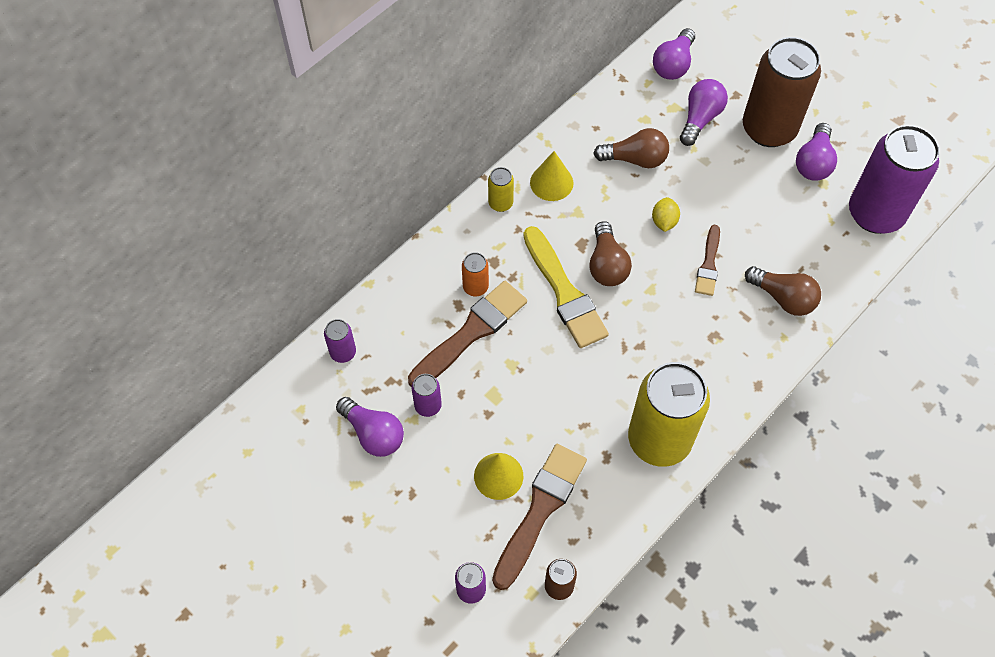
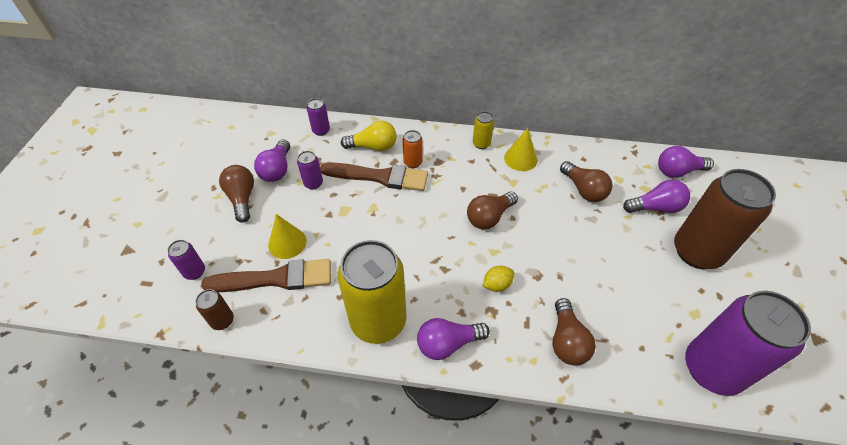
camera: 55 degrees right, 10 degrees down
yellow brush [523,226,609,348] -> none
yellow lemon [652,197,680,232] -> yellow lemon moved to [483,266,514,292]
brown brush [695,225,720,296] -> none
purple light bulb [796,123,837,181] -> purple light bulb moved to [417,318,490,360]
none -> brown light bulb [219,165,254,223]
none -> yellow light bulb [341,120,397,151]

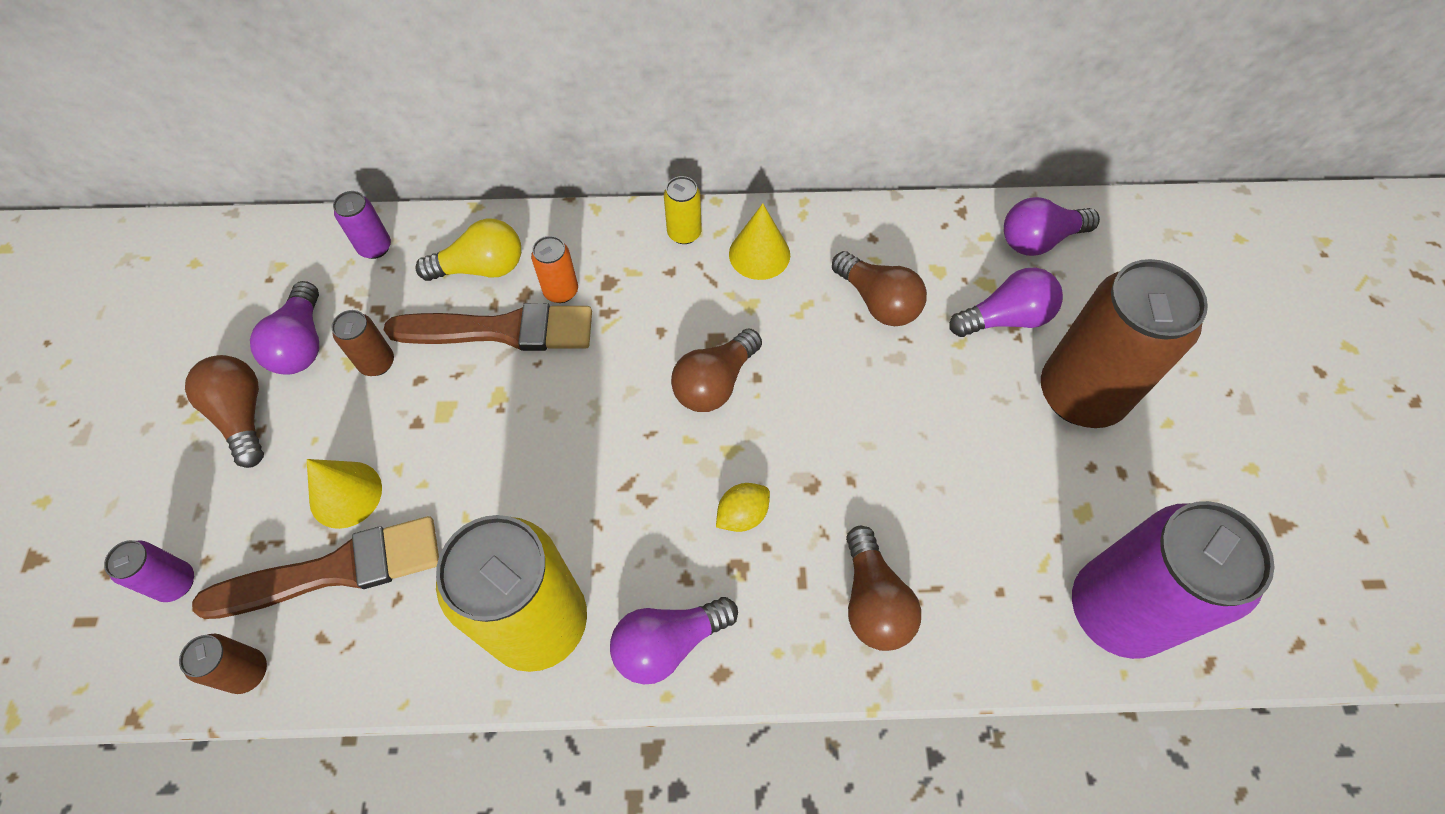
camera: 10 degrees left, 10 degrees up
purple can [297,151,323,190] -> brown can [332,310,394,376]

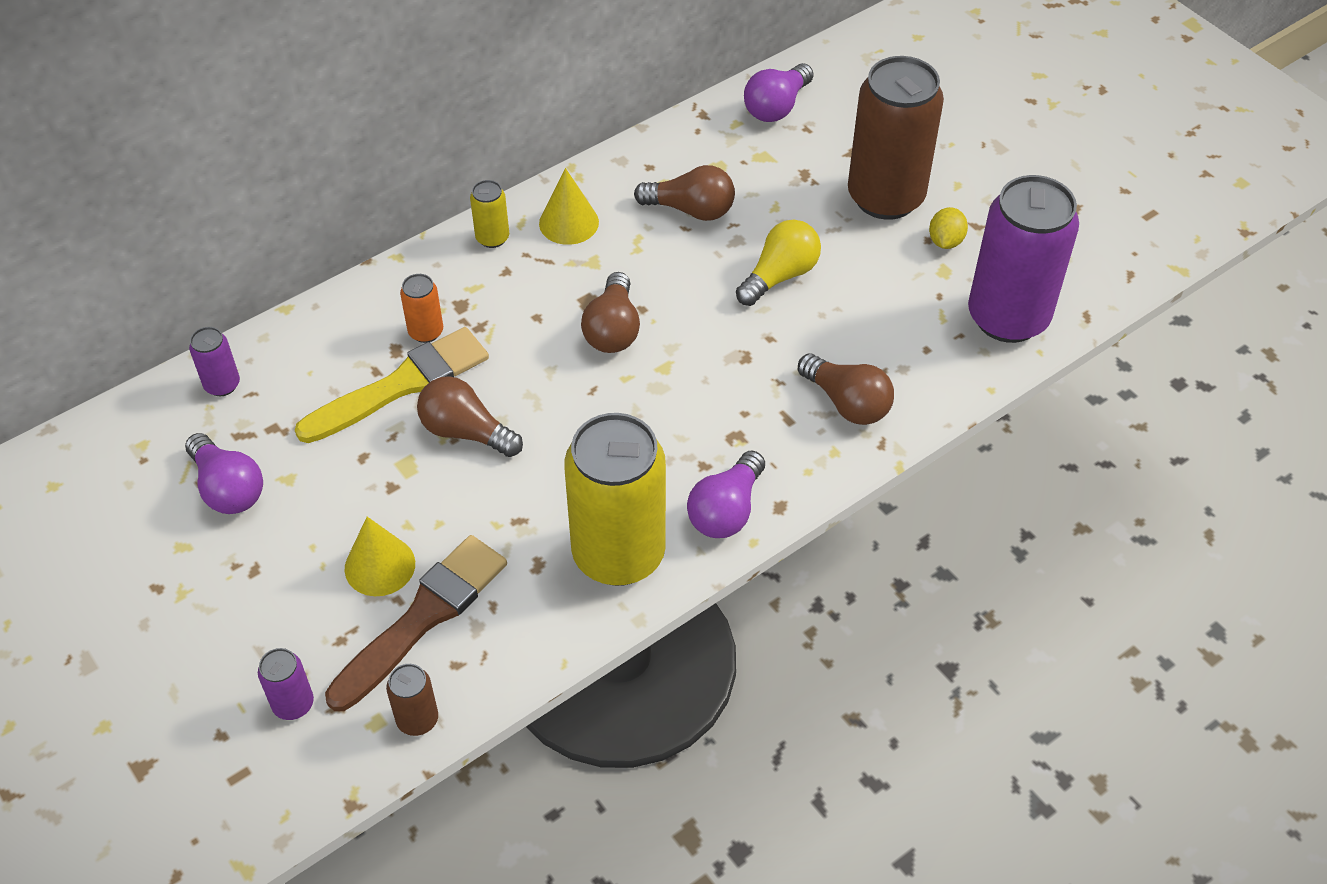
camera: 35 degrees left, 10 degrees down
brown light bulb [185,355,264,468] -> brown light bulb moved to [417,376,523,457]
brown can [332,310,394,376] -> none
brown brush [384,303,592,351] -> yellow brush [295,327,489,443]
yellow light bulb [415,218,521,281] -> yellow light bulb moved to [736,220,821,306]
yellow lemon [716,483,770,532] -> yellow lemon moved to [929,207,968,249]
purple light bulb [949,267,1063,337] -> none

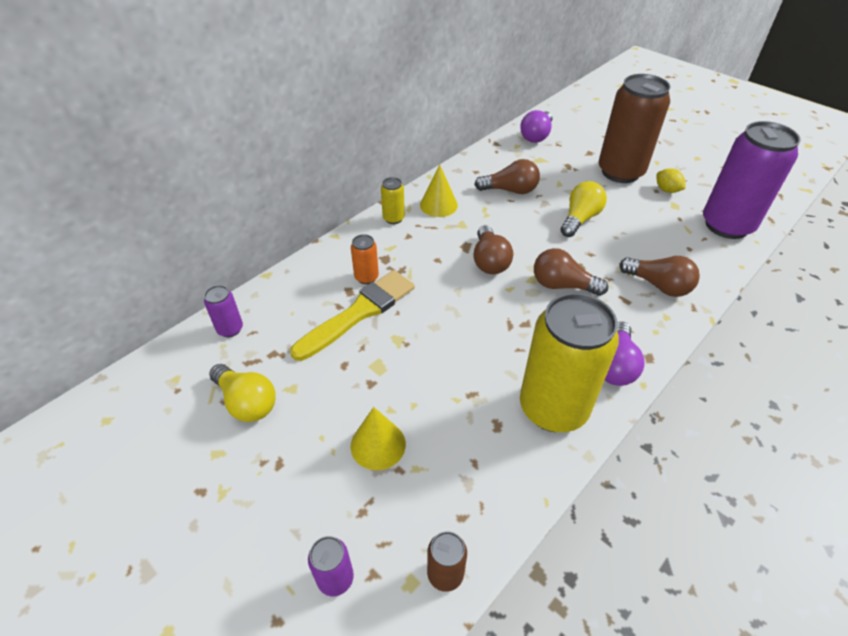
camera: 10 degrees left, 5 degrees down
purple light bulb [185,433,263,514] -> yellow light bulb [209,364,276,422]
brown brush [325,535,507,711] -> none
brown light bulb [417,376,523,457] -> brown light bulb moved to [534,248,608,296]
yellow lemon [929,207,968,249] -> yellow lemon turned 45 degrees counterclockwise [656,168,686,193]

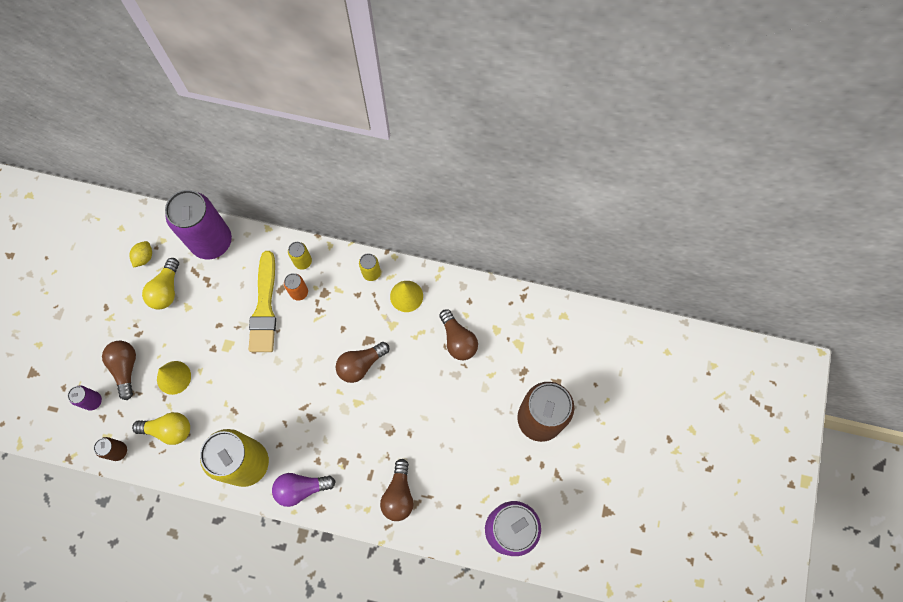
camera: 60 degrees right, 25 degrees up
purple can [204,285,243,337] -> purple can [165,190,232,259], size x2.34
yellow brush [290,270,415,361] -> yellow brush turned 75 degrees clockwise [249,251,276,352]
purple light bulb [520,110,552,143] -> none
brown light bulb [534,248,608,296] -> brown light bulb moved to [102,341,136,400]
yellow light bulb [561,181,607,237] -> yellow light bulb moved to [132,412,190,445]
yellow lemon [656,168,686,193] -> yellow lemon moved to [129,241,152,268]
none -> yellow can [288,242,312,270]

